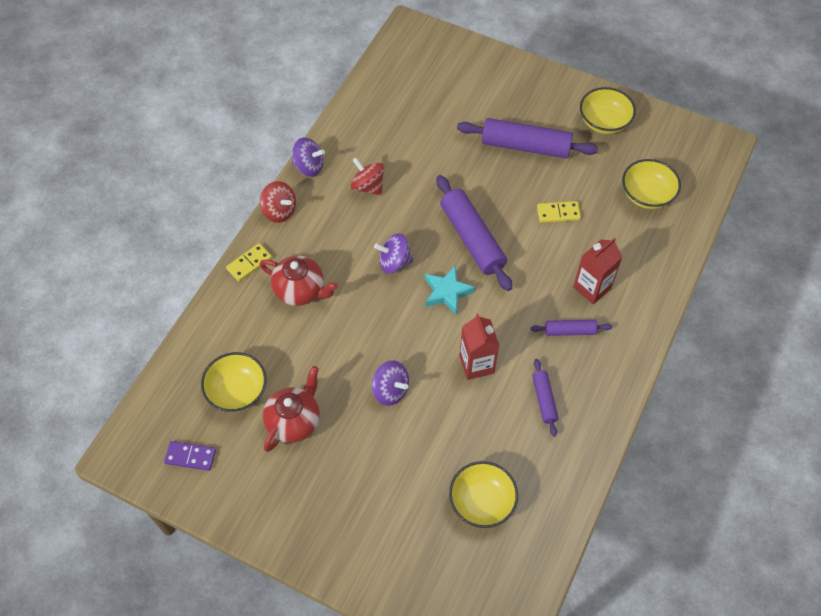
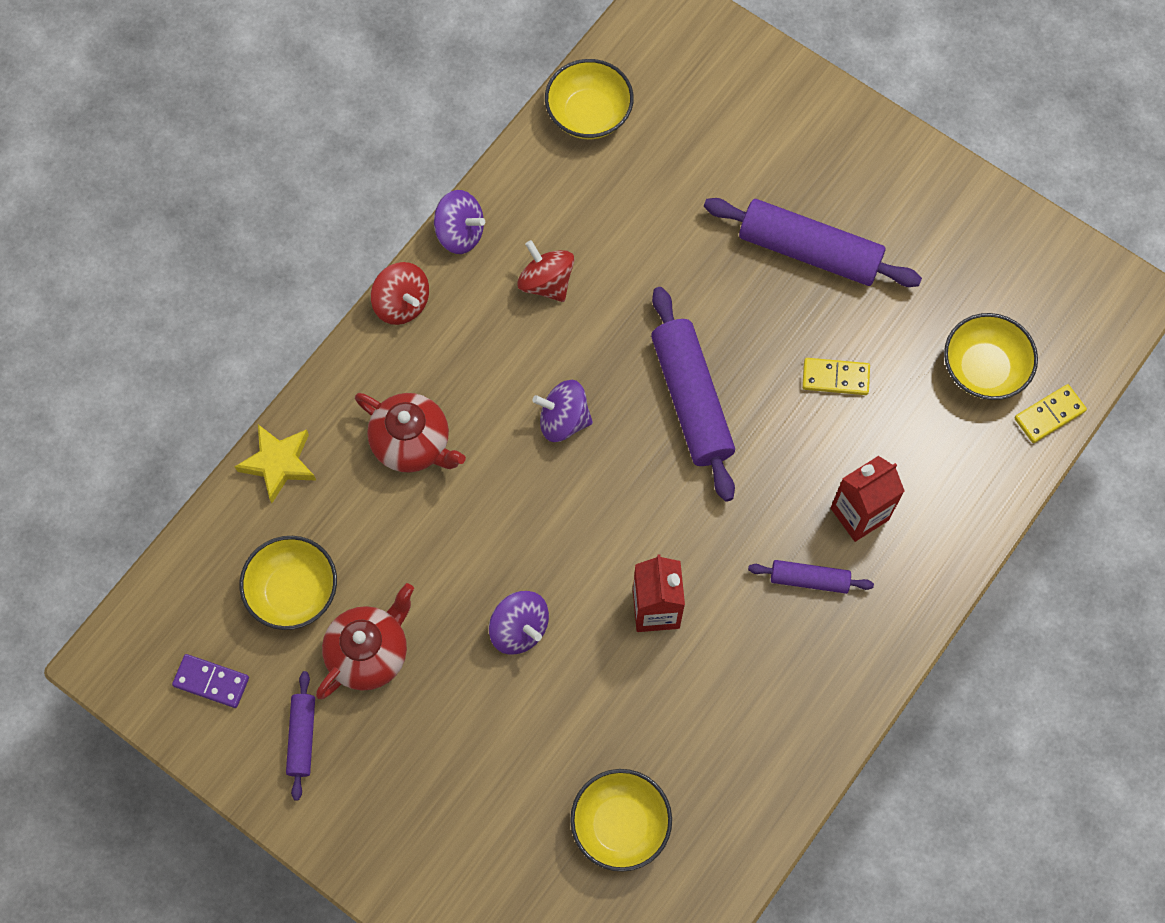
camera: 10 degrees right, 10 degrees up
yellow domino [226,243,272,282] -> yellow domino moved to [1015,384,1087,443]
turquoise star [425,266,475,315] -> none
purple rolling pin [532,359,559,437] -> purple rolling pin moved to [286,671,315,801]
yellow bowl [580,87,636,134] -> yellow bowl moved to [545,59,634,139]
none -> yellow star [235,424,316,503]

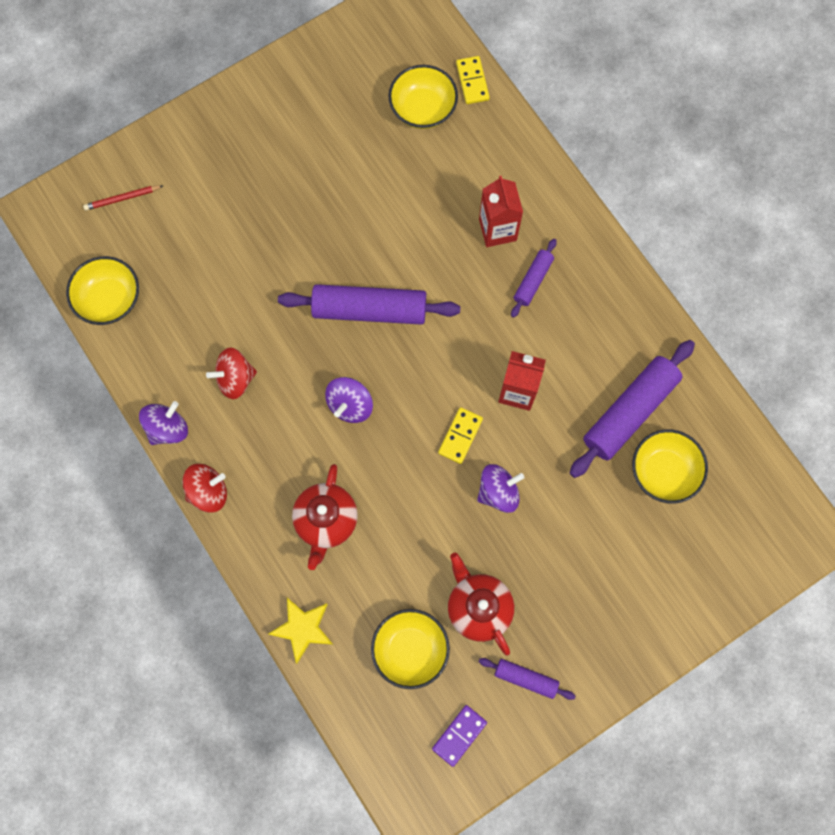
camera: 70 degrees left, 5 degrees up
red teapot [355,393,466,473] -> red teapot turned 135 degrees clockwise [292,464,358,570]
purple rolling pin [704,198,922,287] -> purple rolling pin moved to [570,340,695,478]
yellow domino [802,358,870,395] -> yellow domino moved to [438,407,483,464]
none -> red pencil [83,185,163,211]

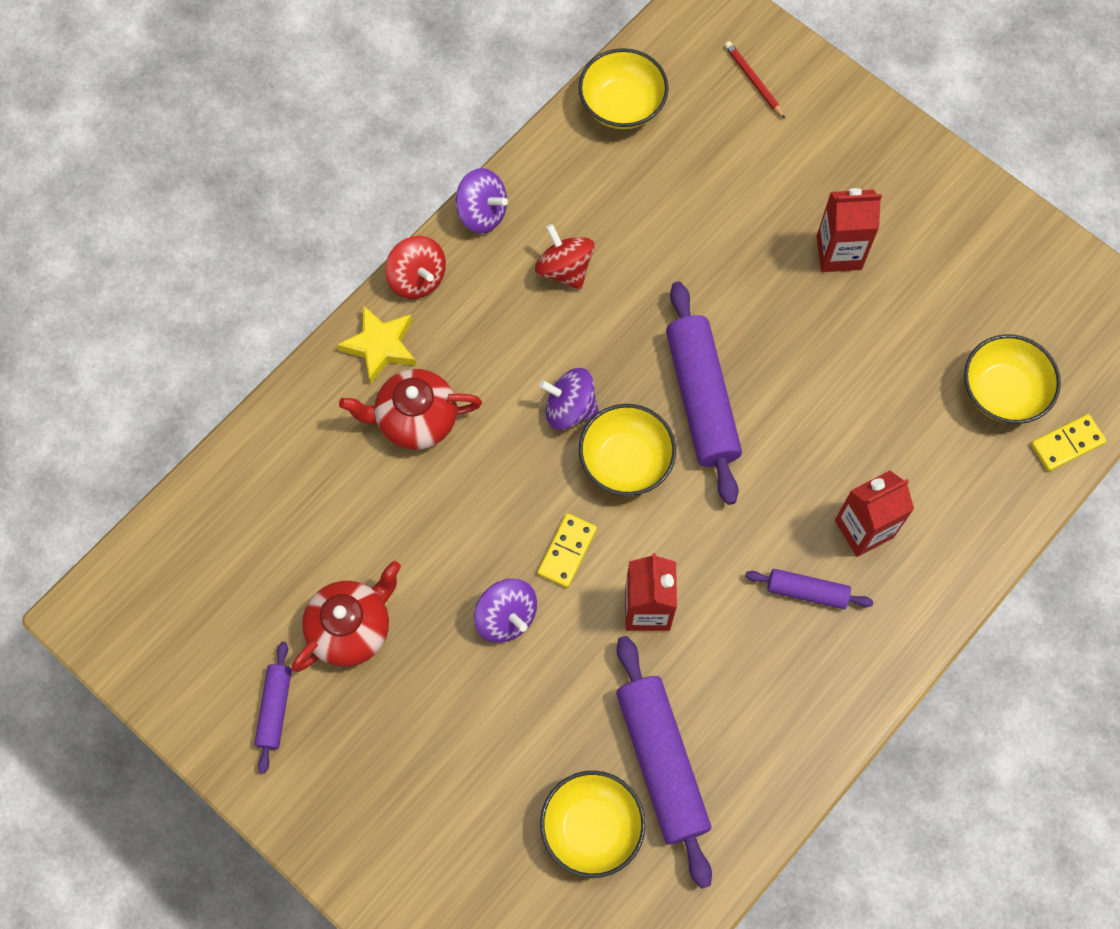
camera: 75 degrees right, 5 degrees down
yellow star [268,598,333,664] -> yellow star moved to [337,305,416,384]
yellow bowl [371,609,450,689] -> yellow bowl moved to [579,404,676,496]
purple domino [432,705,487,767] -> none
yellow domino [438,407,483,464] -> yellow domino turned 75 degrees counterclockwise [537,513,597,588]
purple rolling pin [570,340,695,478] -> purple rolling pin turned 45 degrees clockwise [616,636,712,889]
none -> red carton [817,188,882,272]

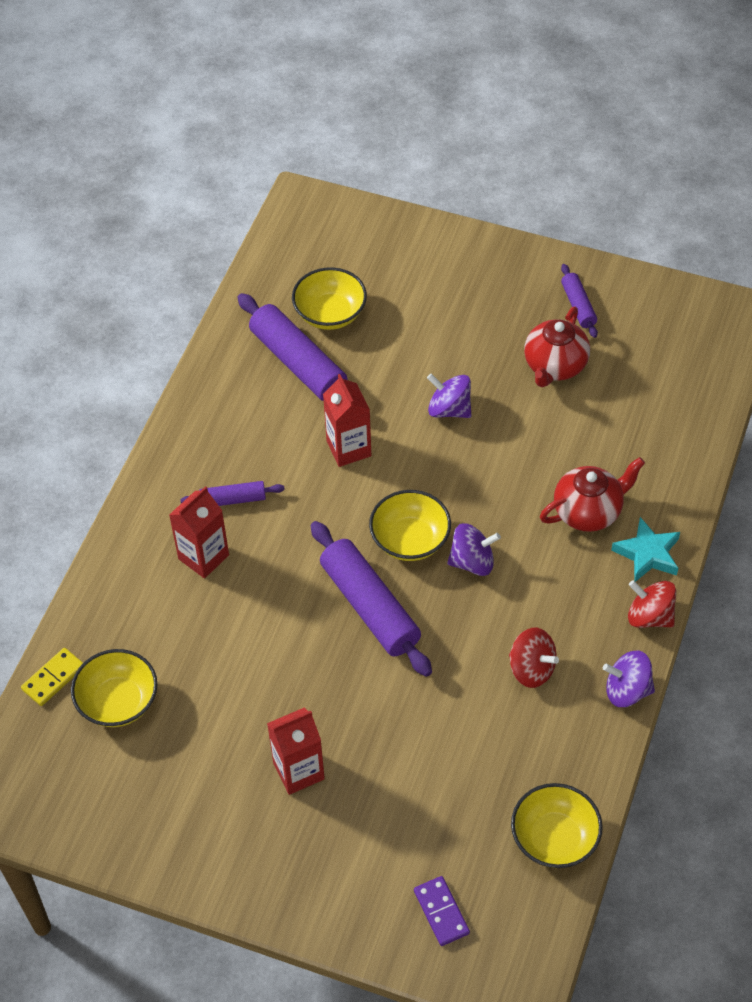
camera: 160 degrees right, 15 degrees down
yellow star [337,305,416,384] -> turquoise star [611,517,680,582]
yellow domino [537,513,597,588] -> none
red pencil [725,41,785,119] -> purple domino [414,876,470,946]

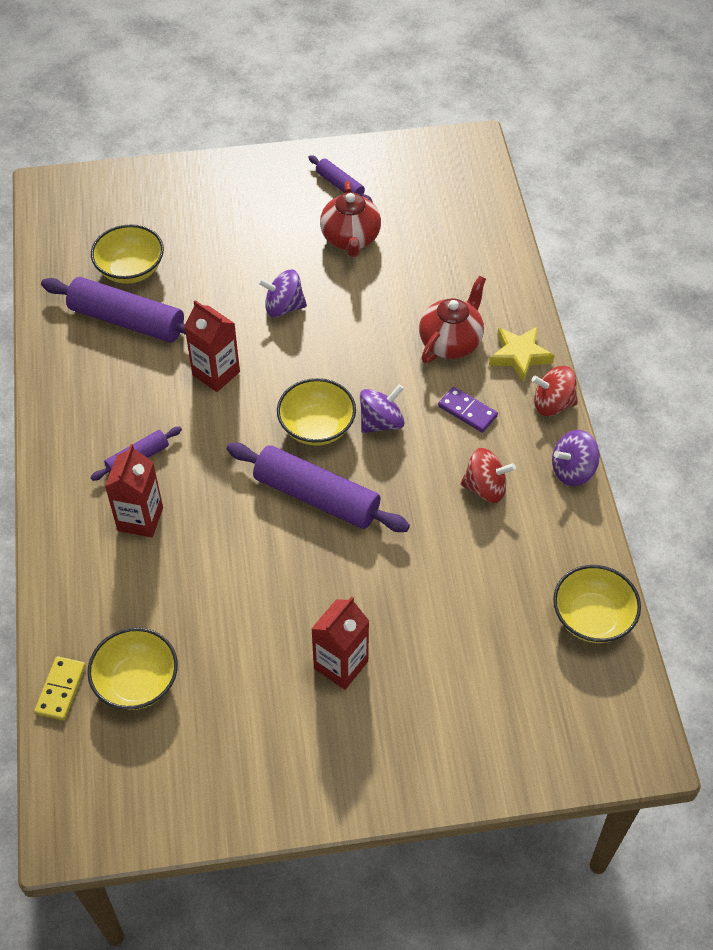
camera: 30 degrees left, 0 degrees up
purple domino [414,876,470,946] -> purple domino moved to [438,387,498,433]
turquoise star [611,517,680,582] -> yellow star [489,326,555,383]

